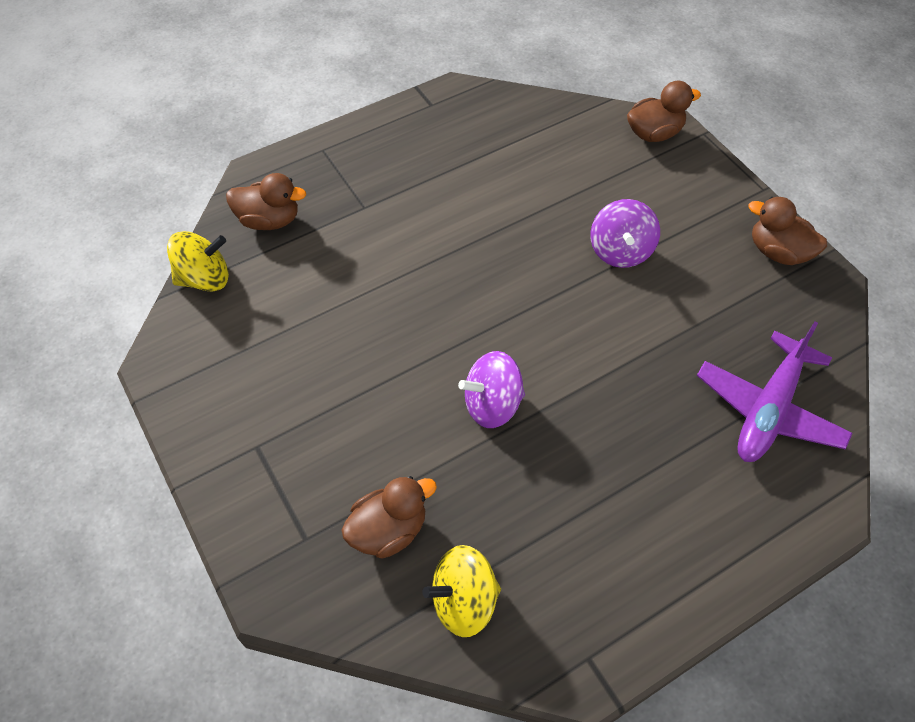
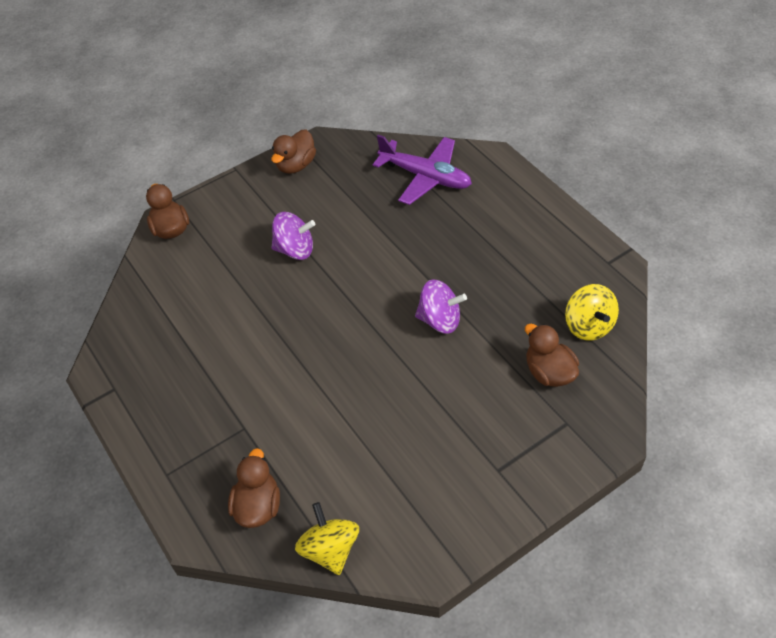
camera: 90 degrees left, 5 degrees down
purple spinning top [458,351,525,428] -> purple spinning top turned 60 degrees counterclockwise [415,279,467,334]

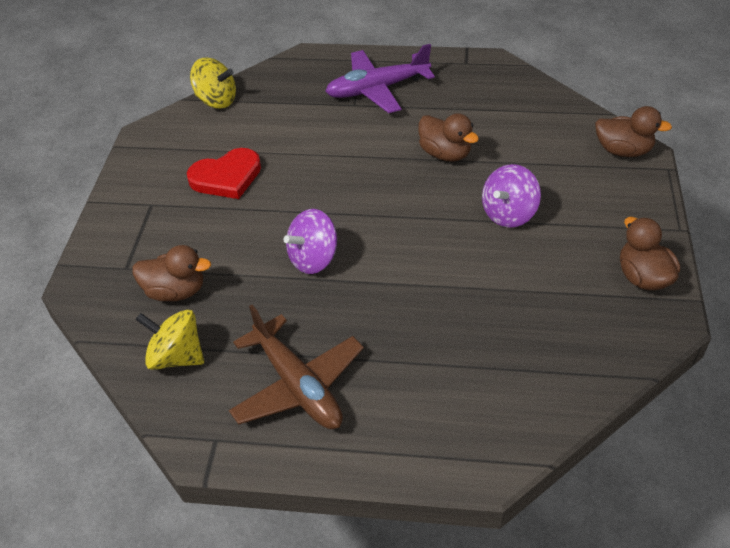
camera: 130 degrees right, 5 degrees down
brown duck [228,448,280,528] -> brown duck moved to [418,113,479,162]
purple plane [373,135,472,205] -> purple plane moved to [325,44,435,113]
none -> red heart [187,148,261,199]
none -> brown plane [229,305,364,429]

